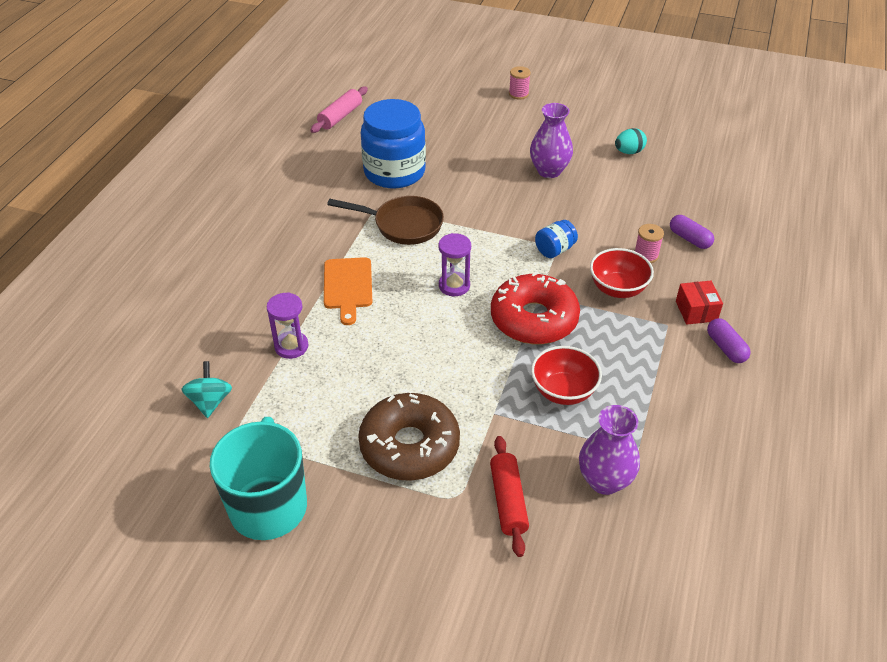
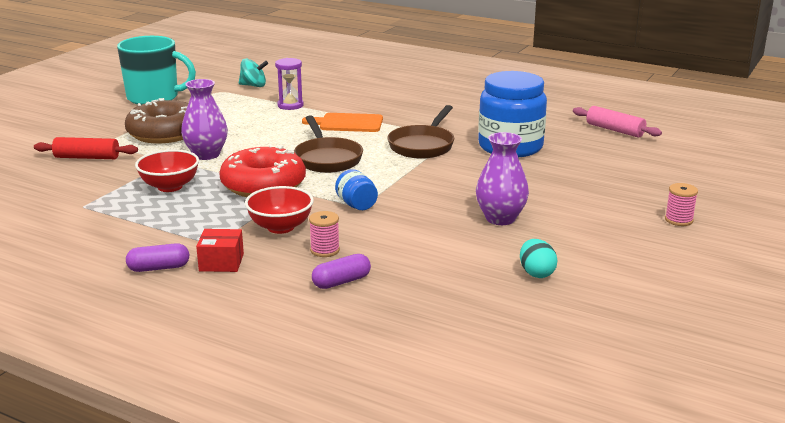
camera: 100 degrees right, 20 degrees down
purple hourglass [438,233,471,296] -> brown pan [294,115,363,173]
purple vase [579,405,640,495] -> purple vase moved to [181,79,228,160]

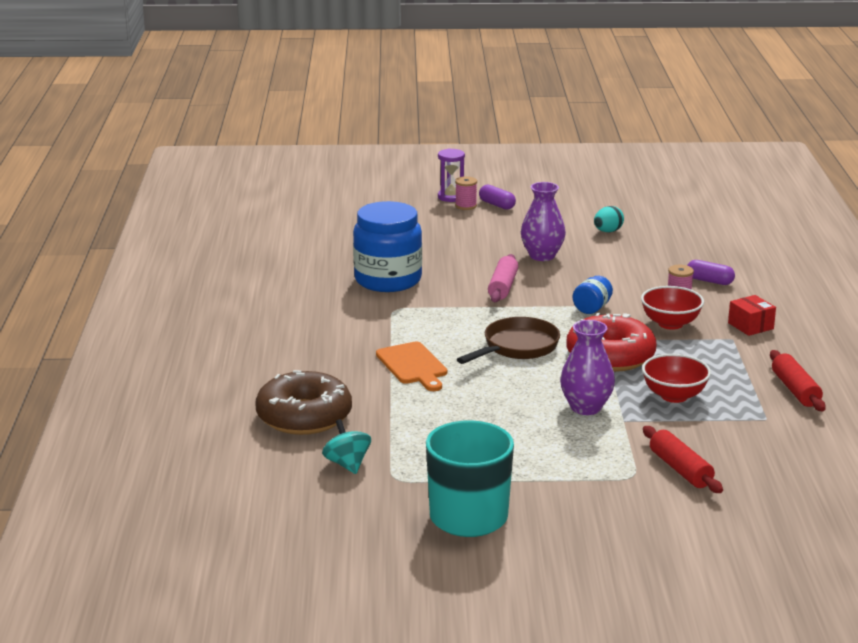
camera: 120 degrees left, 0 degrees up
brown donut [125,98,188,143] -> brown donut moved to [255,370,352,435]
purple capsule [126,243,189,272] -> purple capsule moved to [479,185,516,210]
purple hourglass [275,58,303,110] -> purple hourglass moved to [438,148,465,202]
brown pan [387,105,454,159] -> none
pink rolling pin [573,106,662,138] -> pink rolling pin moved to [488,254,518,302]
none -> red rolling pin [770,350,826,411]

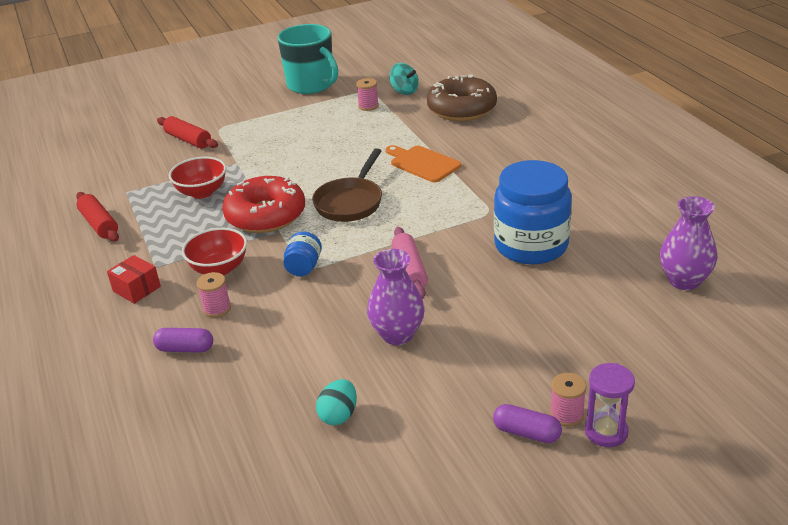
camera: 160 degrees right, 10 degrees up
purple vase [560,320,615,415] -> purple vase moved to [660,196,717,290]
none -> pink spool [356,78,379,111]

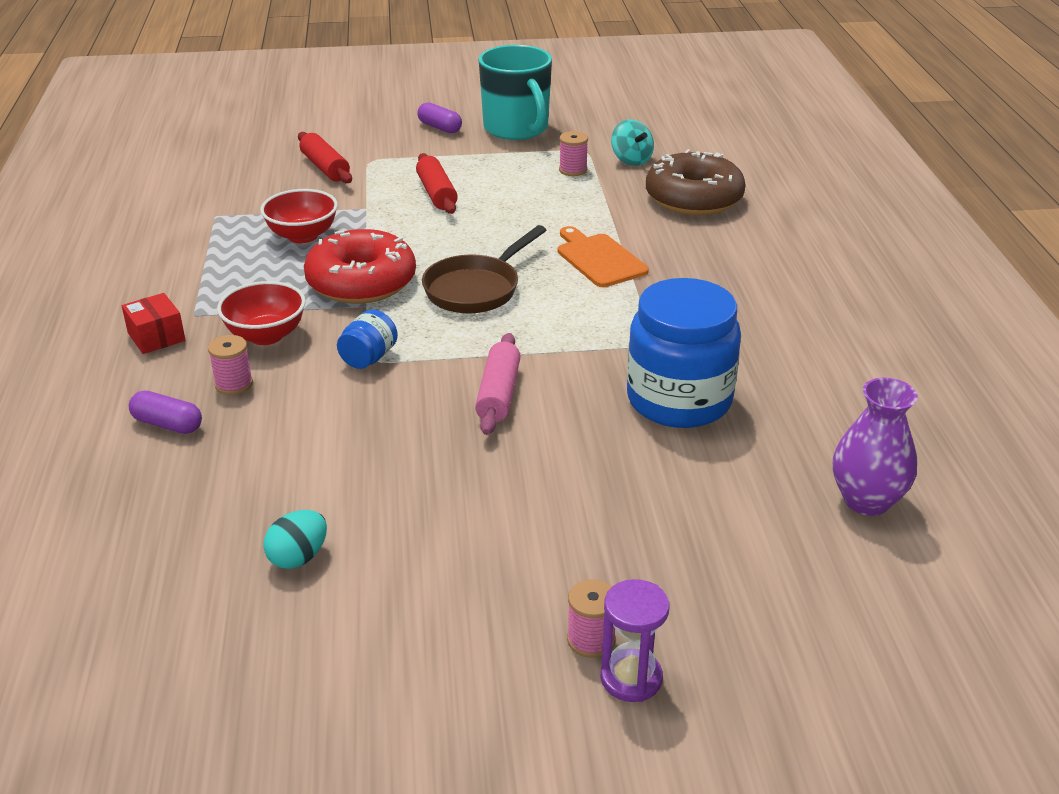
camera: 15 degrees right, 0 degrees up
red rolling pin [76,192,119,242] -> red rolling pin moved to [416,153,458,214]
purple vase [367,249,424,345] -> none
purple capsule [493,404,562,443] -> purple capsule moved to [418,102,462,133]

